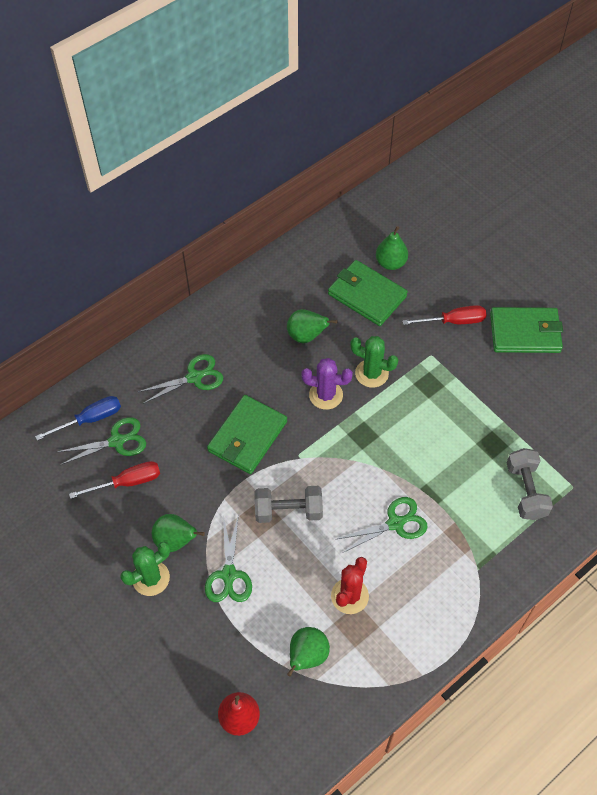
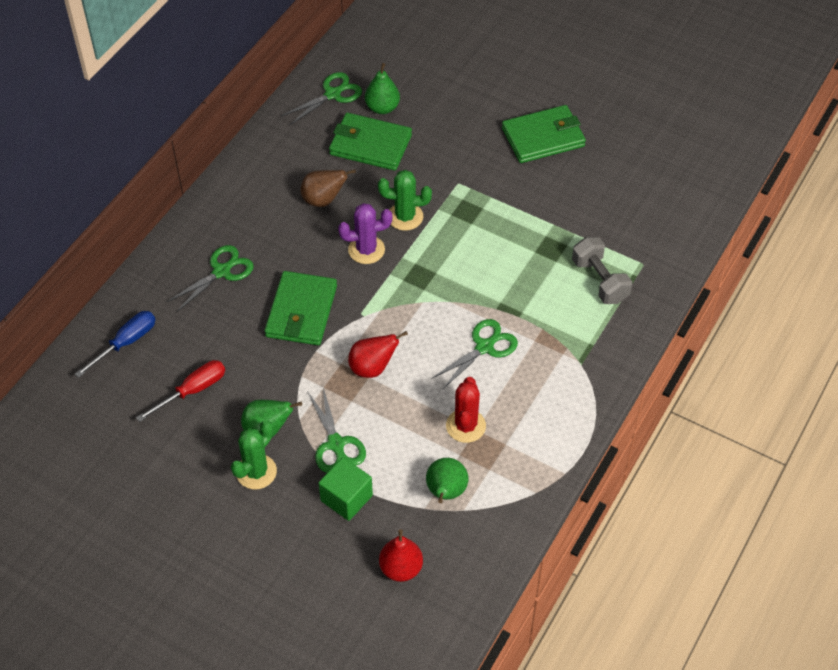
camera: 20 degrees left, 5 degrees down
green scissors [58,417,146,465] -> green scissors moved to [281,72,362,125]
grey dumbbell [254,486,323,523] -> red pear [348,331,408,378]
green pear [287,309,337,343] -> brown pear [301,169,356,207]
red screwdriver [403,305,486,325] -> none
none -> green cube [319,457,373,521]

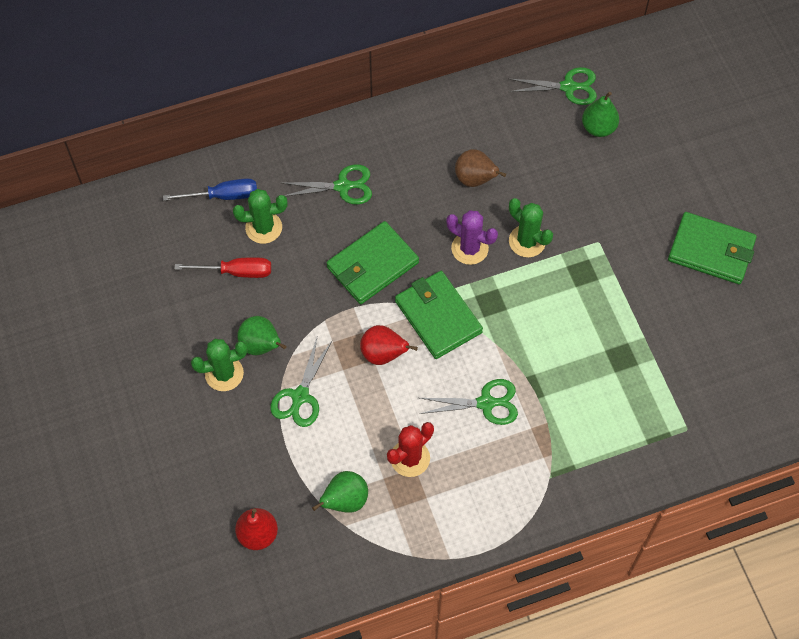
camera: 40 degrees right, 10 degrees up
green cube [319,457,373,521] -> none
green wallet [329,113,412,171] -> green wallet moved to [395,271,483,359]
grey dumbbell [572,237,632,304] -> none
none -> green cactus [233,189,288,244]

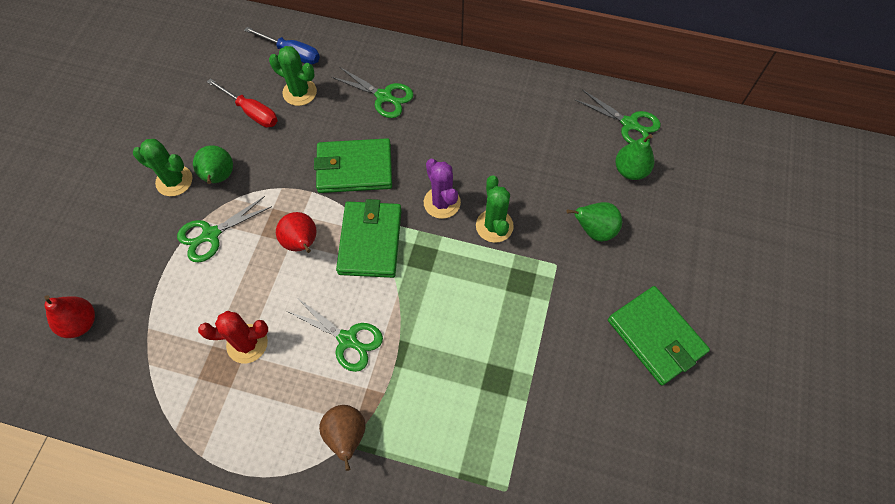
camera: 35 degrees right, 0 degrees up
green pear [312,471,368,513] -> green pear moved to [566,202,622,242]
brown pear [455,149,506,187] -> brown pear moved to [319,405,366,471]

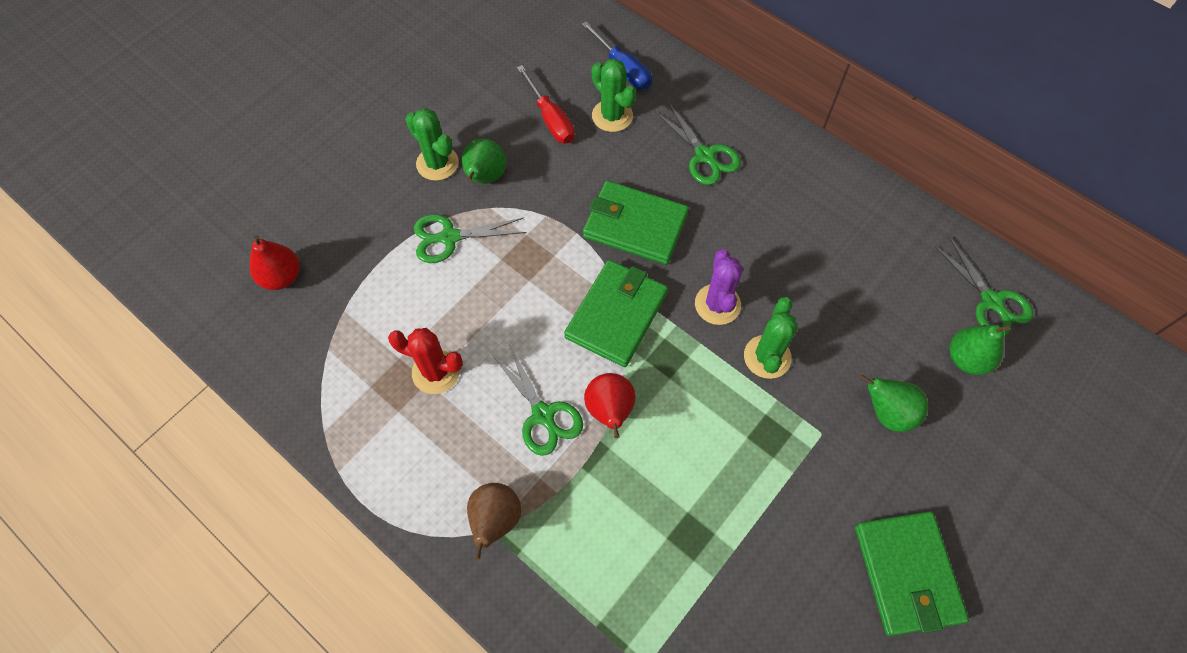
camera: 25 degrees right, 0 degrees up
red pear [276,212,317,253] -> red pear moved to [584,373,636,438]

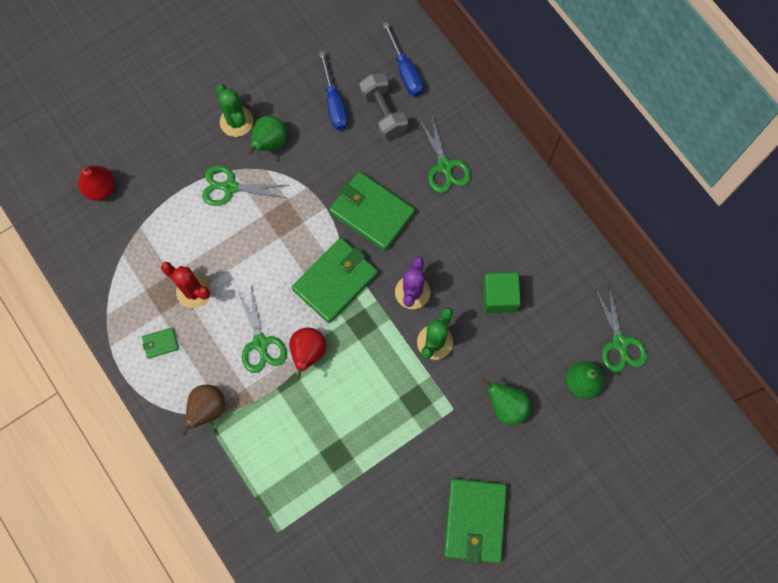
camera: 15 degrees right, 10 degrees up
red screwdriver [517,65,575,143] -> blue screwdriver [319,51,348,130]
green cactus [592,59,636,132] -> grey dumbbell [359,73,408,139]
none -> green wallet [142,327,179,359]
none -> green cube [482,273,521,313]

